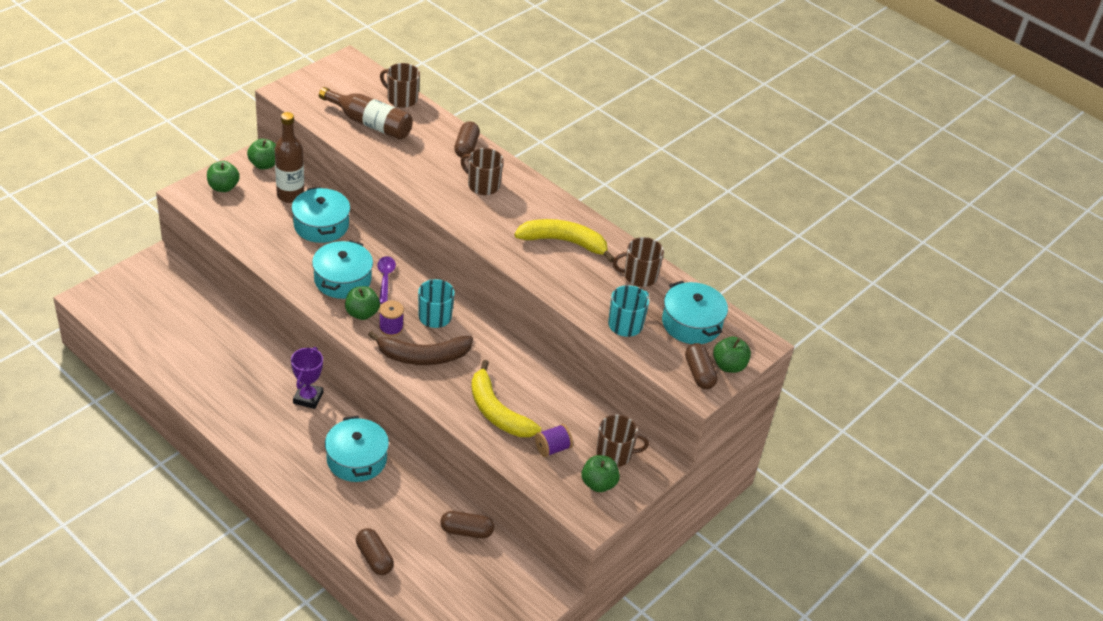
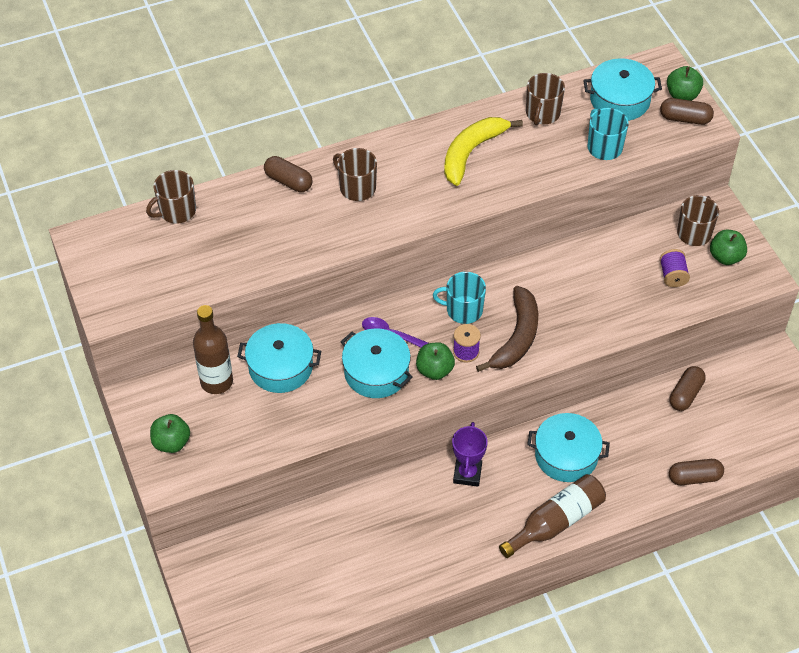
camera: 60 degrees left, 10 degrees up
green apple [247,139,276,170] -> none
purple trophy [291,347,323,409] -> purple trophy turned 60 degrees clockwise [452,422,488,487]
brown bottle [319,87,413,140] -> brown bottle moved to [499,474,606,558]
brown mug [461,148,504,195] -> brown mug turned 75 degrees clockwise [333,148,377,201]
yellow banana [471,360,541,437] -> none

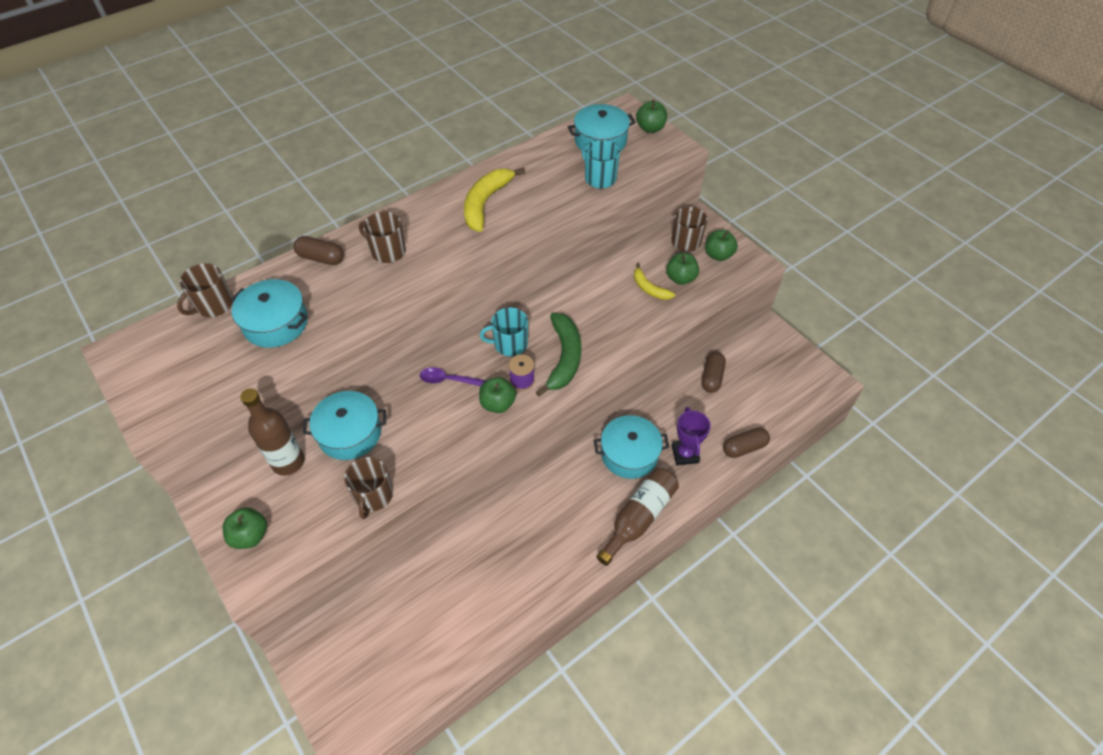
camera: 15 degrees left, 0 degrees up
turquoise pot [341,328,413,398] -> turquoise pot moved to [231,279,308,348]
purple trophy [452,422,488,487] -> purple trophy moved to [672,407,711,465]
brown banana [476,286,538,372] -> green banana [536,313,581,396]
brown mug [526,73,565,126] -> brown mug moved to [344,457,393,519]
brown capsule [660,98,714,125] -> none
purple spool [660,249,690,287] -> green apple [666,253,699,285]
none -> yellow banana [634,263,675,300]

